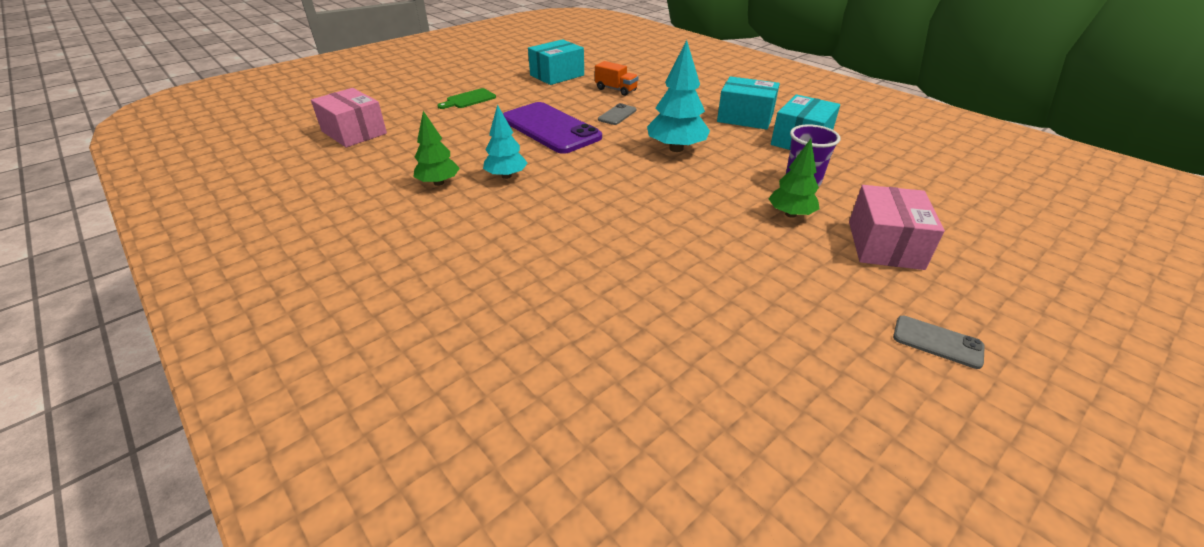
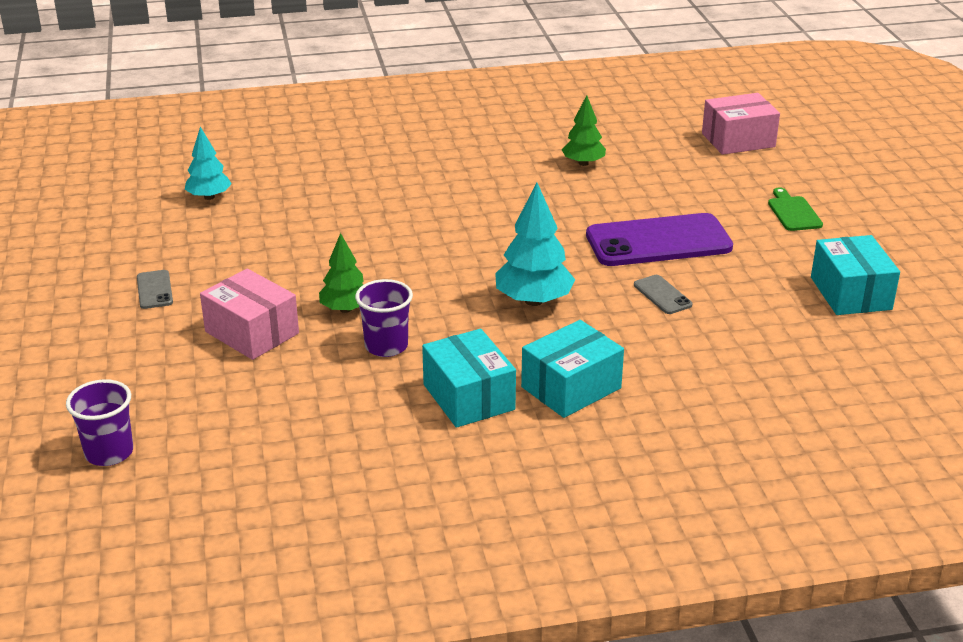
camera: 120 degrees right, 5 degrees down
turquoise tree [483,104,528,179] -> turquoise tree moved to [185,127,232,200]
orange truck [595,61,638,96] -> none
grey phone [893,316,985,369] -> grey phone turned 75 degrees counterclockwise [137,270,173,309]
none -> purple cup [66,379,133,466]

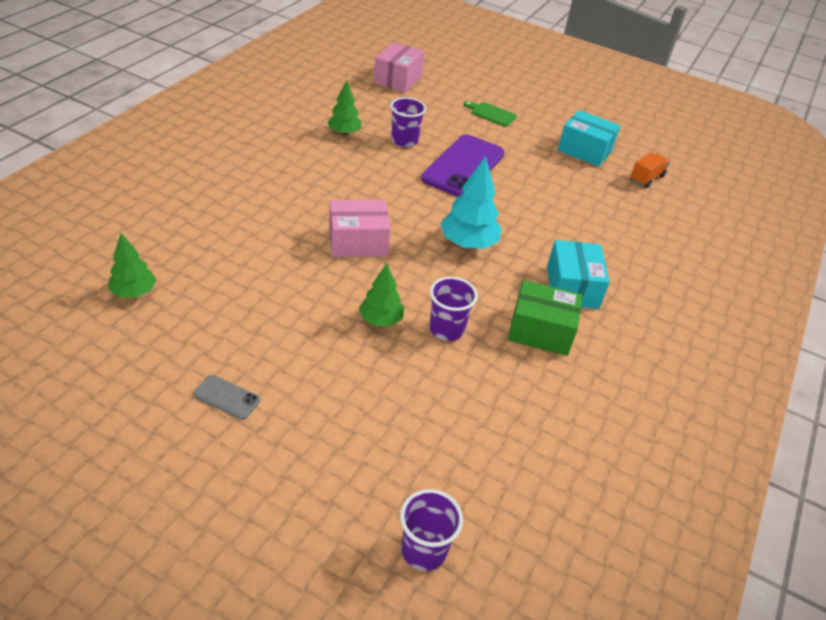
camera: 55 degrees left, 10 degrees up
turquoise tree [185,127,232,200] -> green tree [108,233,156,298]
pink box [200,269,299,360] -> pink box moved to [329,200,391,257]
turquoise box [422,329,516,428] -> green box [508,280,583,356]
grey phone [634,275,692,314] -> none
none -> purple cup [390,97,426,147]
none -> orange truck [630,152,670,188]

